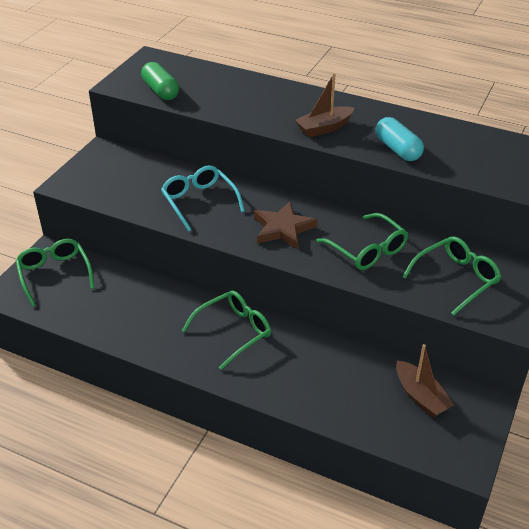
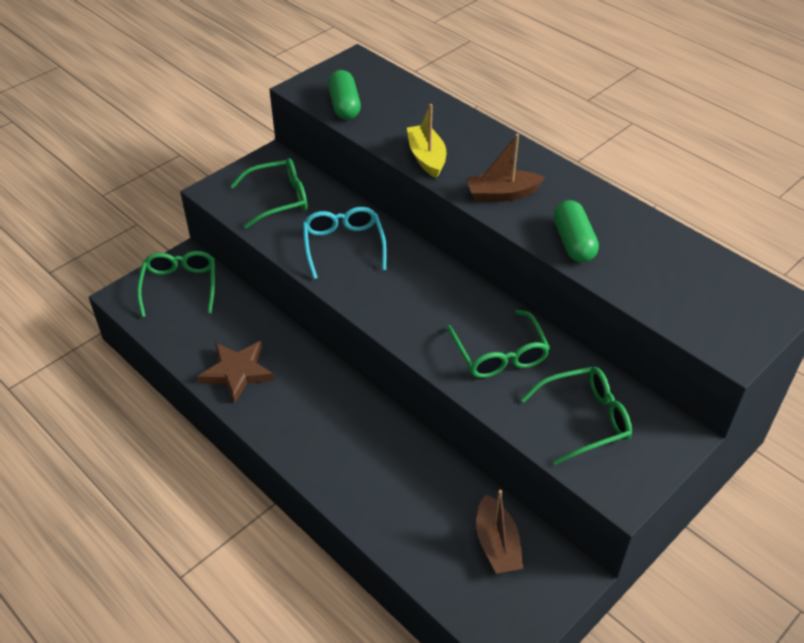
camera: 20 degrees right, 5 degrees up
green glasses [182,290,271,370] -> green glasses moved to [230,158,307,229]
brown star [254,201,318,250] -> brown star moved to [197,341,274,403]
turquoise capsule [375,117,424,161] -> green capsule [553,200,599,262]
none -> yellow boat [407,104,446,178]

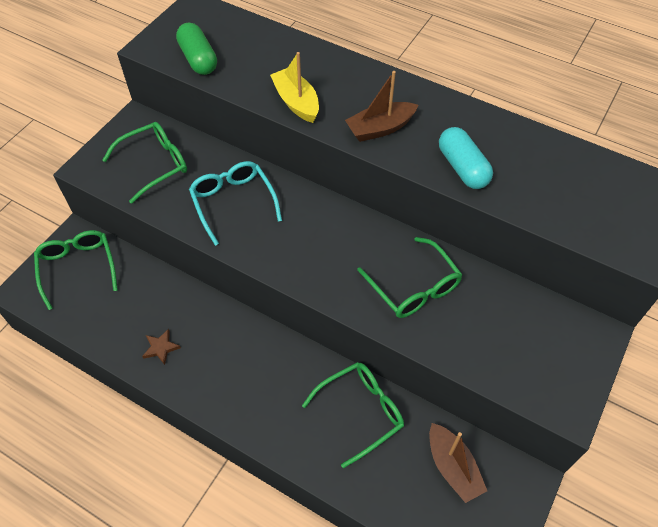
camera: 15 degrees left, 10 degrees up
brown star [197,341,274,403] -> brown star [142,329,181,365], size x0.52
green glasses [521,367,632,465] -> green glasses moved to [302,362,404,468]
green capsule [553,200,599,262] -> turquoise capsule [439,127,493,189]

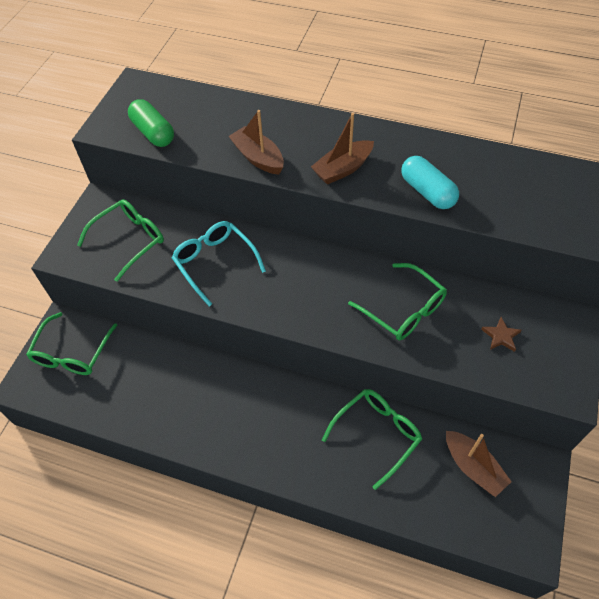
camera: 10 degrees left, 0 degrees up
green glasses [34,230,118,310] -> green glasses turned 135 degrees counterclockwise [26,312,117,375]
brown star [142,329,181,365] -> brown star moved to [481,317,521,352]
yellow boat [270,52,319,123] -> brown boat [229,110,284,175]

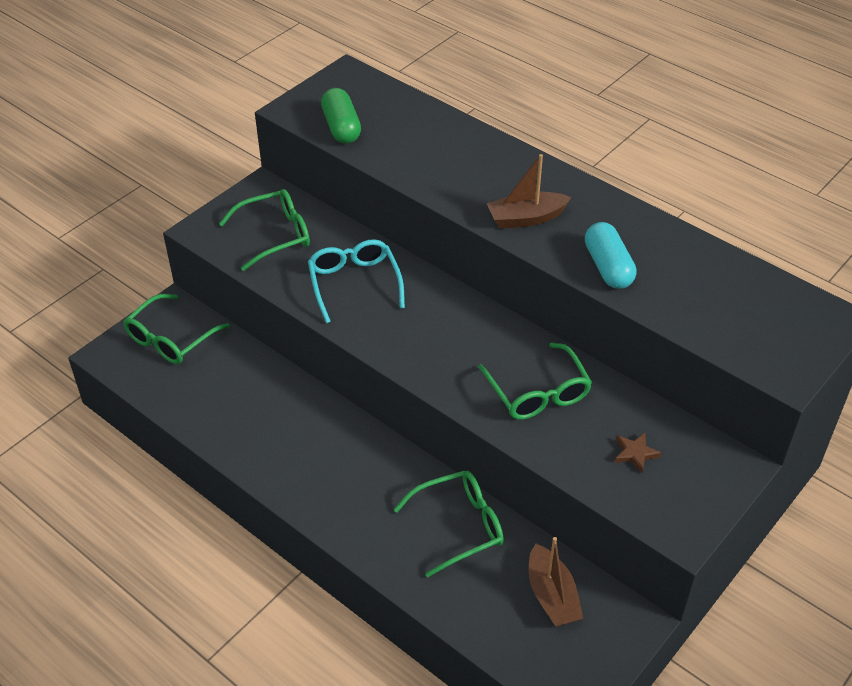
camera: 20 degrees right, 10 degrees down
brown boat [229,110,284,175] -> none

